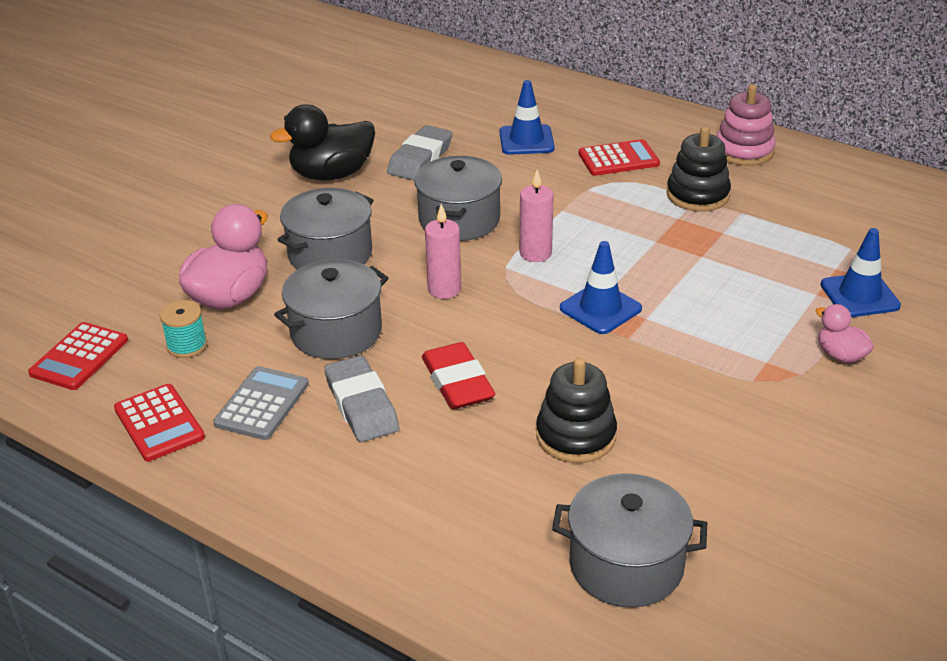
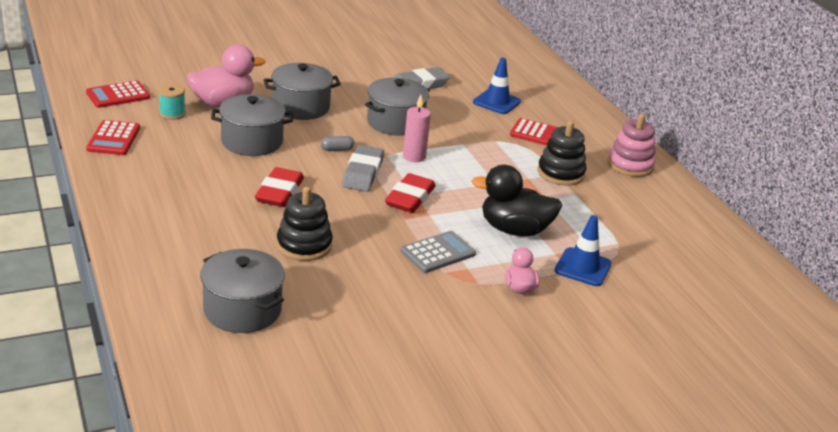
camera: 30 degrees right, 5 degrees down
grey calculator [213,366,309,440] -> grey calculator moved to [401,231,476,273]
black duck [270,104,375,181] -> black duck moved to [471,165,562,236]
grey eraser [324,355,399,442] -> grey eraser moved to [342,145,384,192]
pink candle [425,204,461,299] -> grey capsule [321,136,354,151]
blue traffic cone [560,241,642,334] -> red eraser [385,173,436,213]

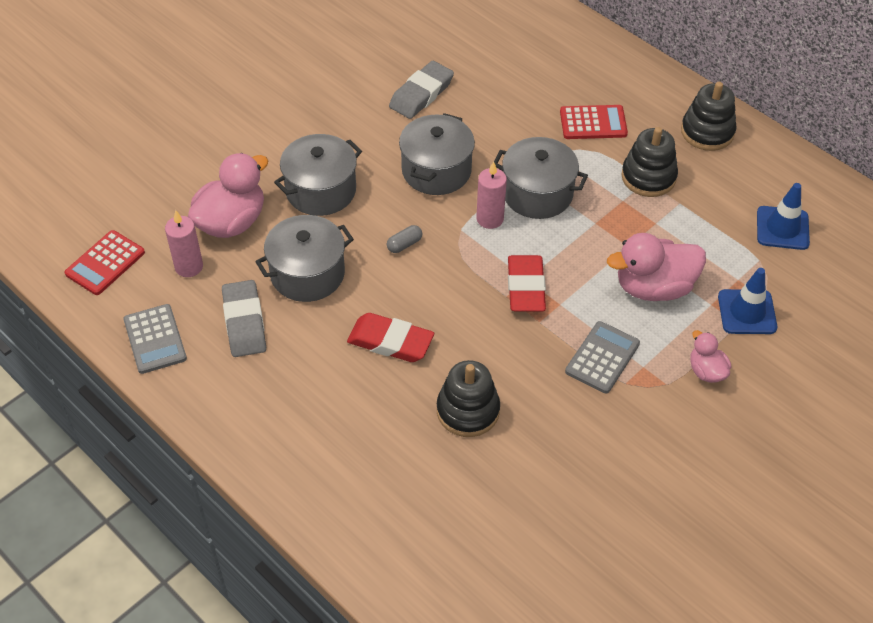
camera: 20 degrees left, 20 degrees up
red calculator [86,120,140,155] -> grey calculator [123,304,187,374]
turquoise spool [158,84,186,120] -> pink candle [165,210,203,277]
grey pot [200,249,285,333] -> grey pot moved to [494,137,588,219]
red eraser [255,167,304,207] -> red eraser turned 60 degrees counterclockwise [347,313,434,362]
grey eraser [342,145,384,192] -> grey eraser moved to [222,280,266,357]
black duck [471,165,562,236] -> pink duck [607,233,706,301]
blue traffic cone [473,58,521,114] -> blue traffic cone moved to [757,183,810,250]
pink stacking toy [608,114,656,177] -> black stacking toy [681,82,737,151]

